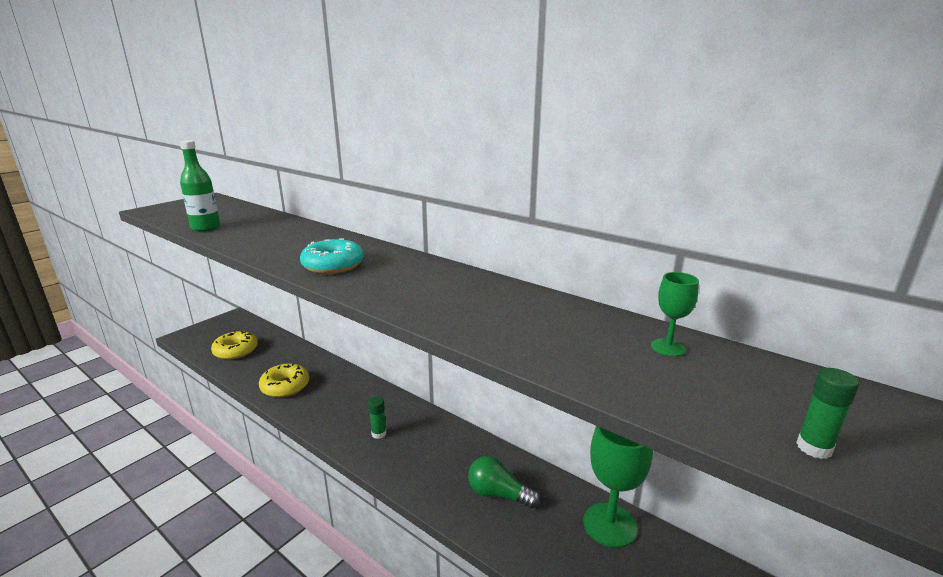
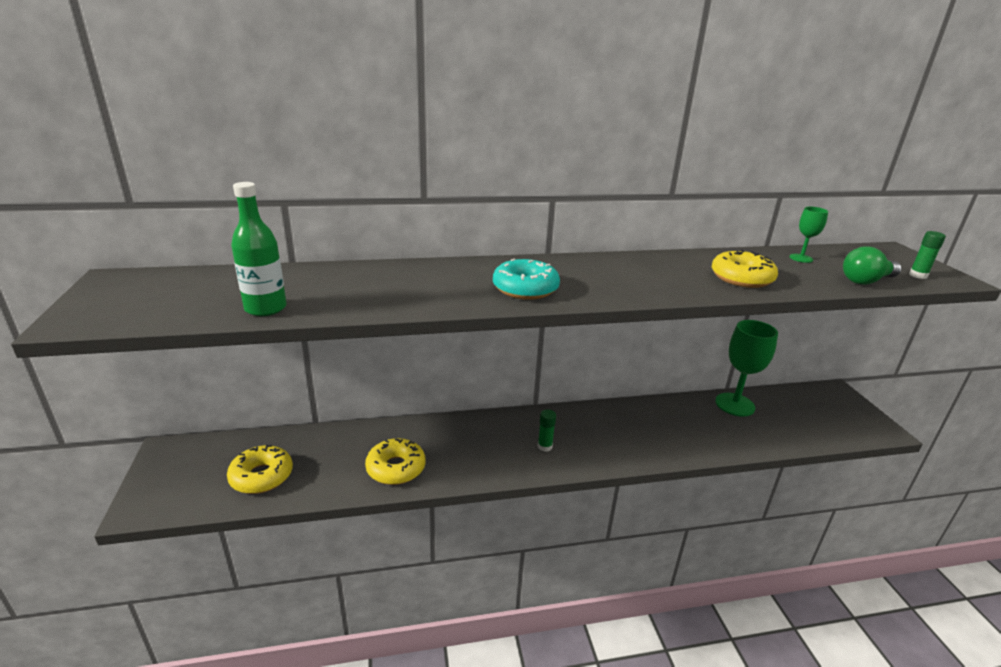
camera: 50 degrees left, 5 degrees up
green light bulb [468,456,540,509] -> green light bulb moved to [843,246,902,285]
none -> yellow donut [712,250,778,288]

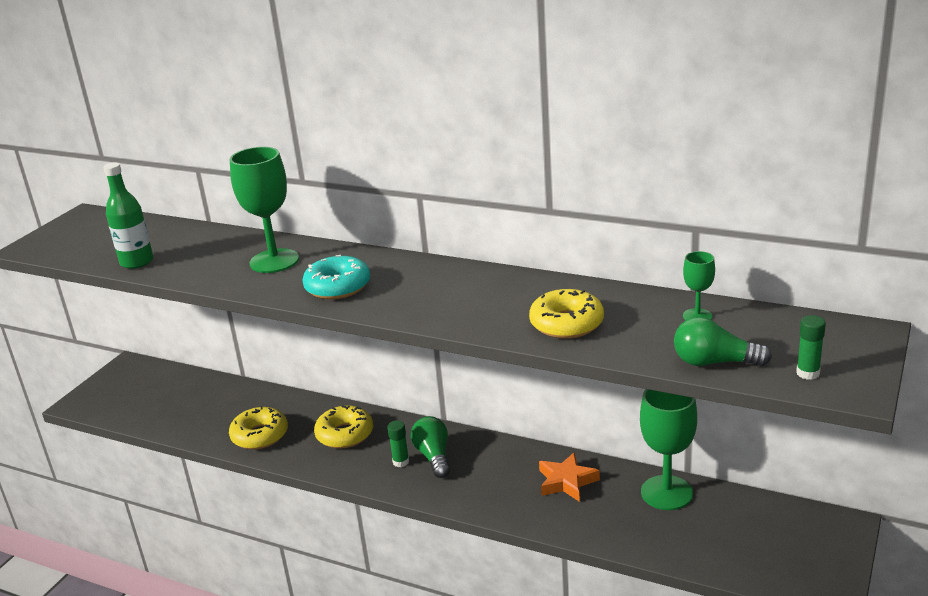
camera: 40 degrees right, 0 degrees up
yellow donut [227,445,293,494] -> yellow donut moved to [314,405,373,449]
none -> green goblet [230,147,299,273]
none -> green light bulb [411,416,450,478]
none -> orange star [539,452,600,502]

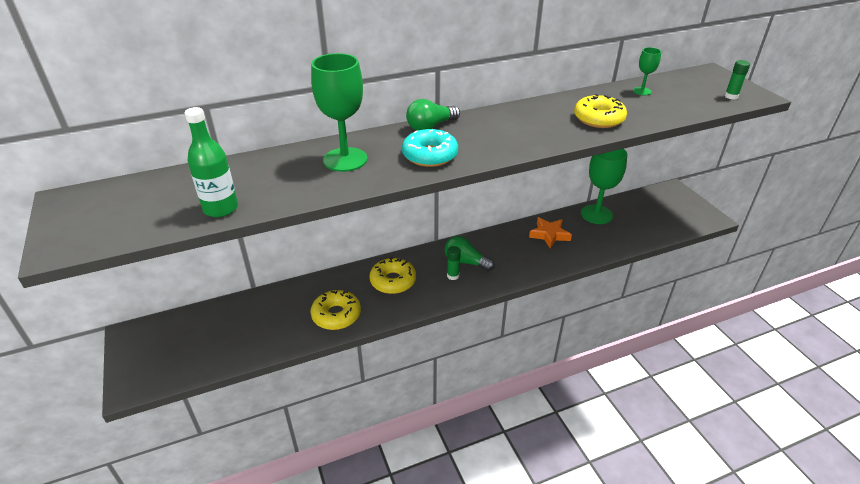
camera: 50 degrees left, 10 degrees up
green light bulb [674,317,772,366] -> green light bulb moved to [406,99,460,131]

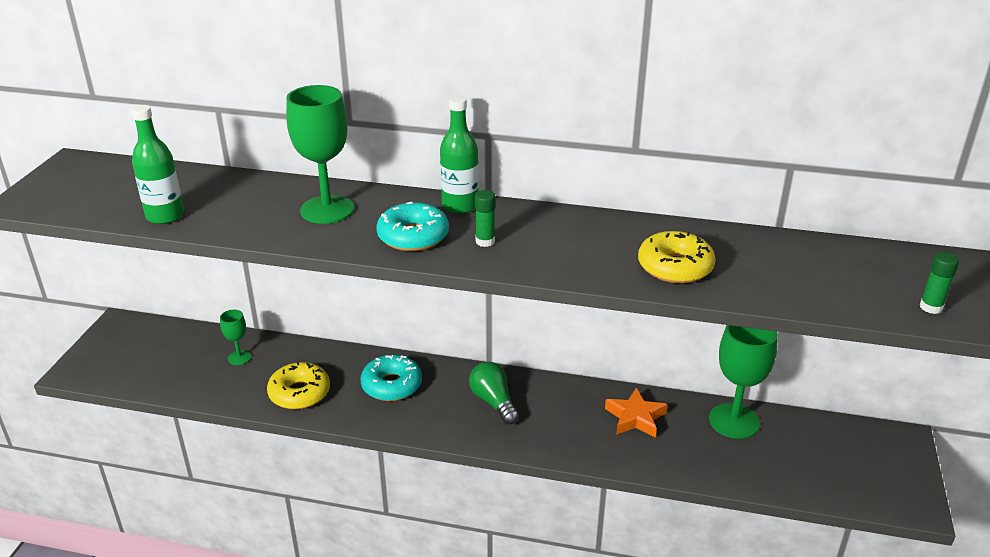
camera: 35 degrees right, 5 degrees down
yellow donut [369,257,416,294] -> turquoise donut [360,355,422,401]
green light bulb [406,99,460,131] -> green bottle [440,96,479,213]
green glue stick [447,246,461,280] -> green glue stick moved to [475,190,495,247]
green goblet [633,47,661,95] -> green goblet moved to [220,310,251,365]

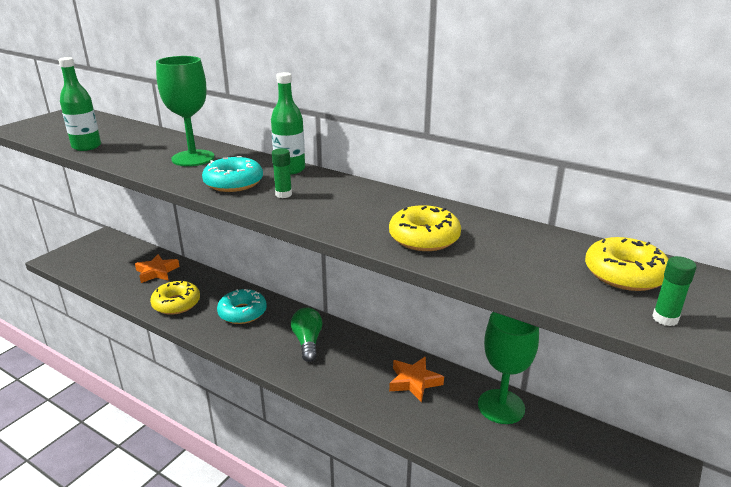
camera: 20 degrees right, 5 degrees down
green goblet [220,310,251,365] -> orange star [135,254,180,283]
none -> yellow donut [585,237,669,291]

